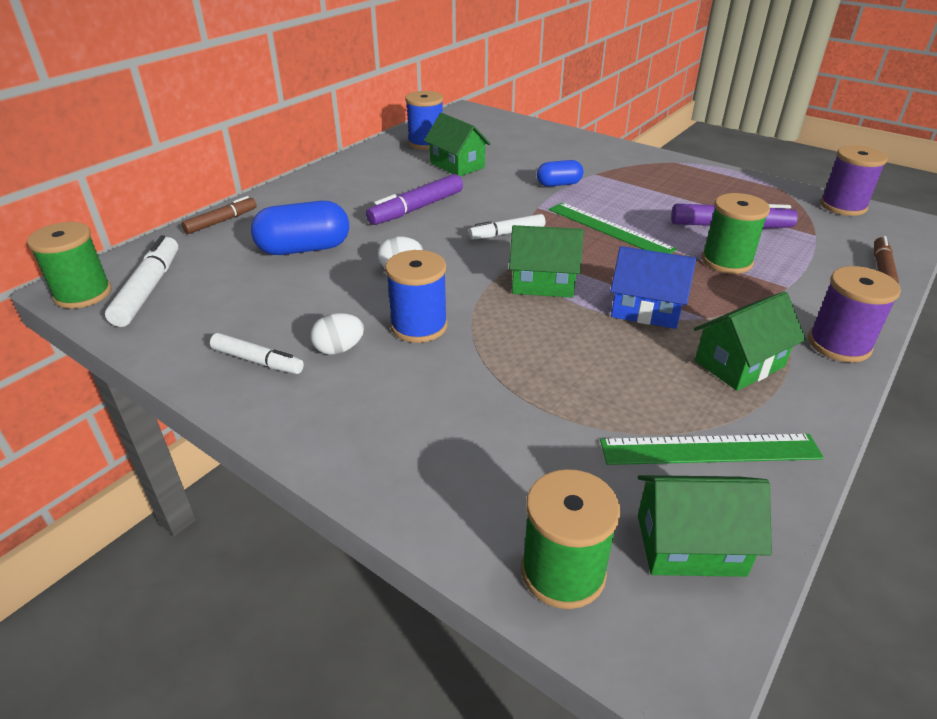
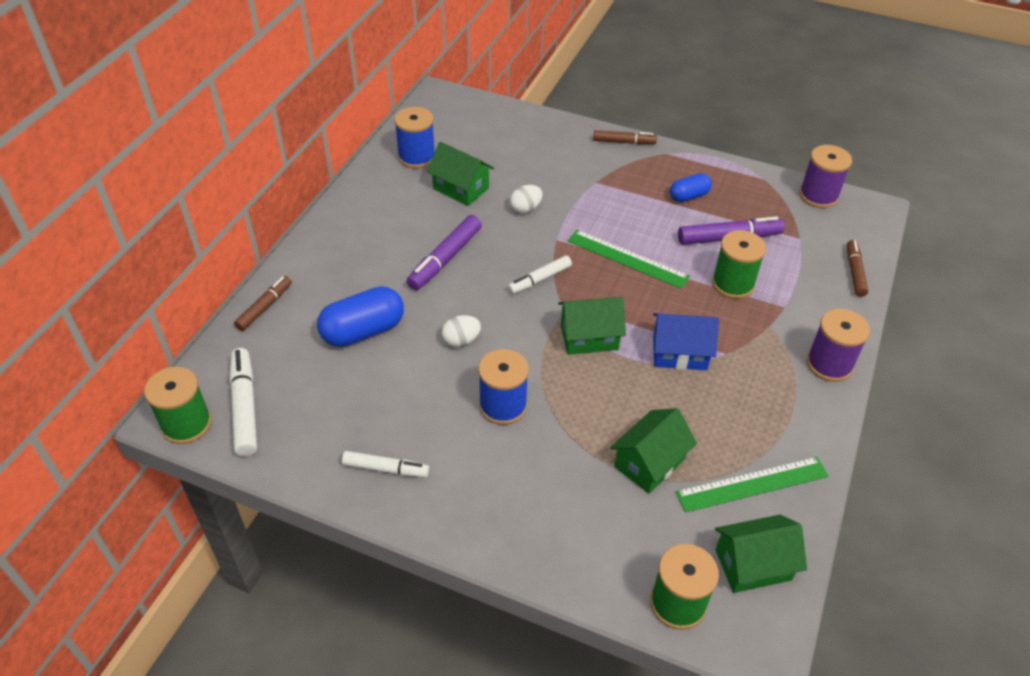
camera: 15 degrees left, 10 degrees up
white egg [310,313,364,355] -> white egg moved to [510,185,543,214]
blue capsule [537,160,584,187] -> blue capsule moved to [670,173,712,202]
green house [694,291,806,391] -> green house moved to [610,408,697,494]
none -> brown marker [593,130,657,144]

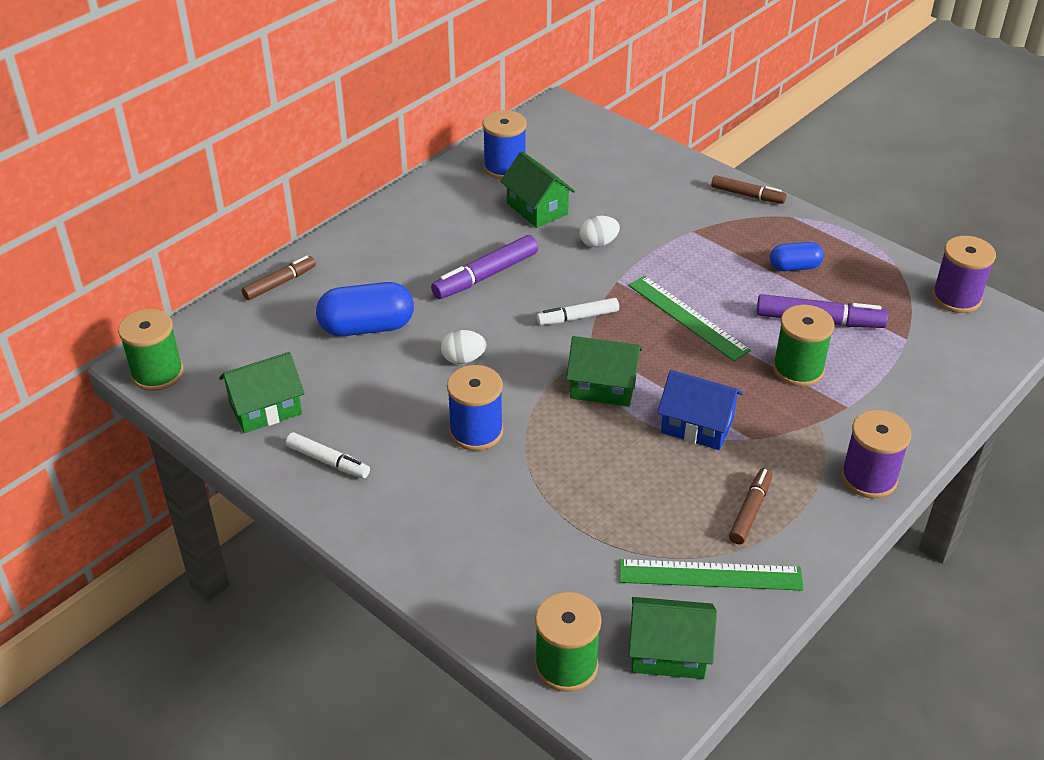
camera: 20 degrees right, 5 degrees down
white marker [229,348,257,457] -> none
green house [610,408,697,494] -> green house moved to [219,352,304,433]
brown marker [847,240,868,297] -> brown marker moved to [729,468,772,544]

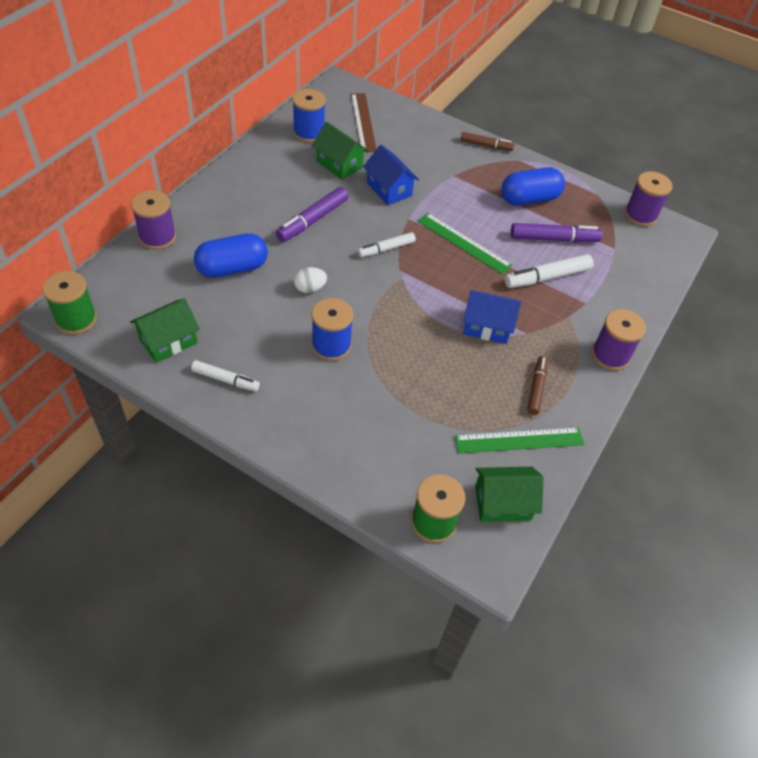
camera: 15 degrees left, 10 degrees up
brown marker [242,256,316,300] -> purple spool [131,190,176,250]
green house [566,336,642,407] -> none
white egg [579,216,620,247] -> blue house [363,145,419,205]
blue capsule [770,242,824,271] -> blue capsule [501,167,565,206], size x1.70
green spool [773,305,835,387] -> white marker [505,254,593,288]
none -> brown ruler [351,93,376,152]

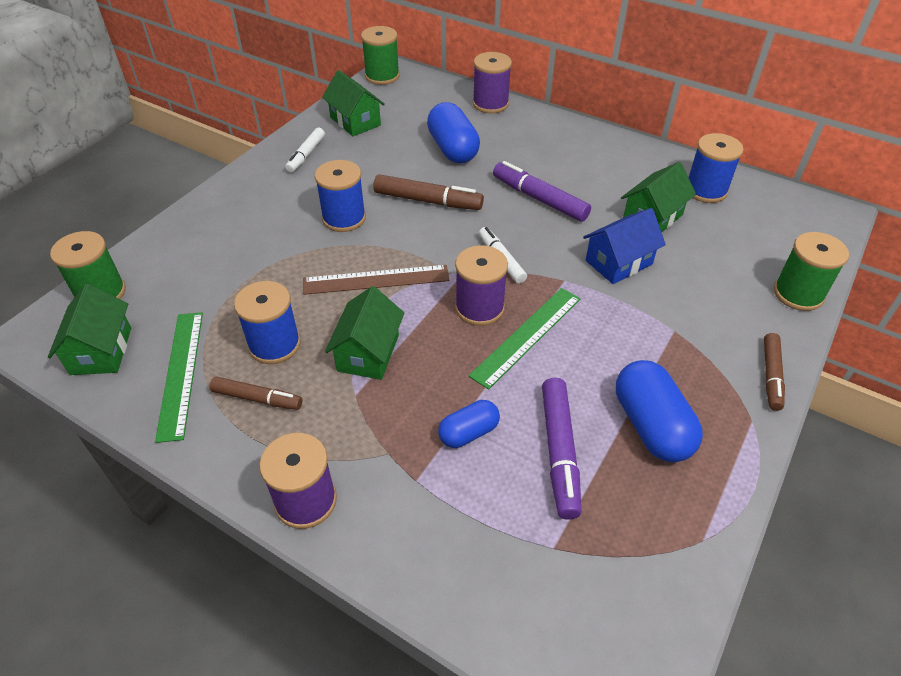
camera: 95 degrees right, 5 degrees down
white egg [294,267,327,293] -> brown marker [373,174,484,210]
brown ruler [351,93,376,152] -> brown ruler moved to [303,265,449,295]
blue house [463,290,521,344] -> green house [325,286,404,380]
white marker [505,254,593,288] -> blue capsule [438,400,500,448]
purple spool [624,171,673,227] -> purple spool moved to [455,245,508,326]
none -> blue spool [234,281,301,364]
none -> green spool [774,232,849,311]

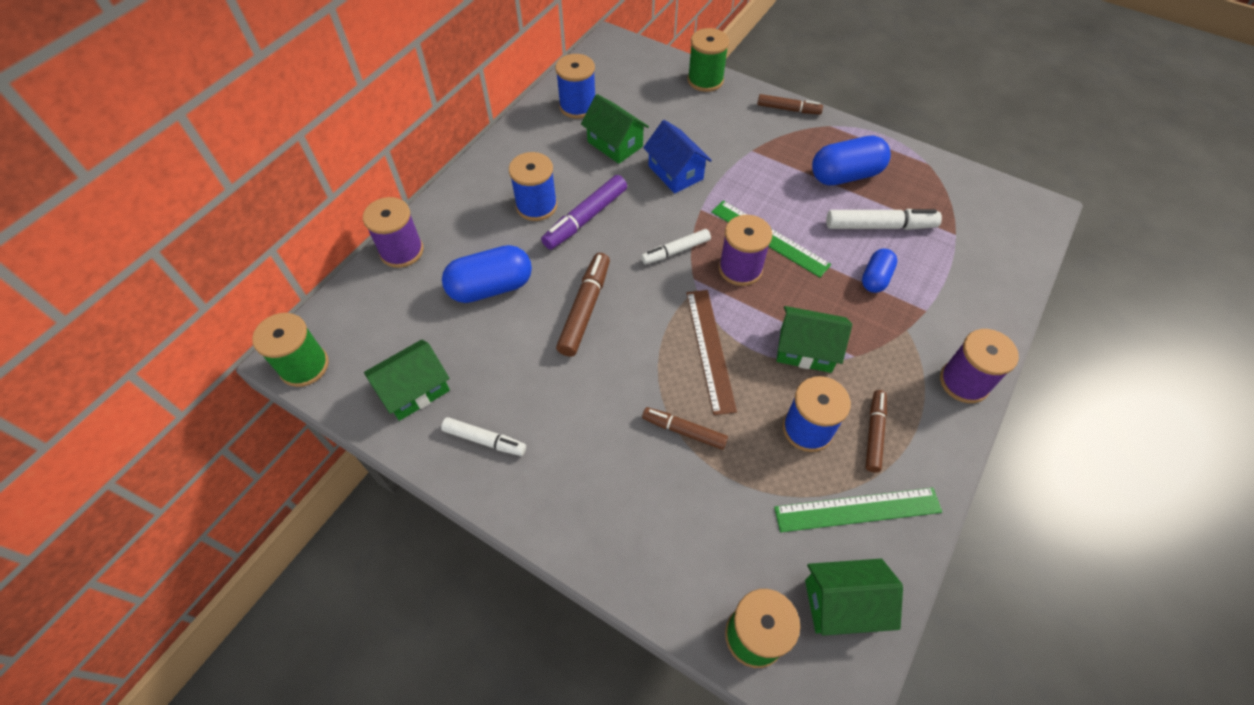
camera: 90 degrees left, 10 degrees up
blue spool [315,160,366,232] -> blue spool moved to [509,152,557,221]
blue capsule [438,400,500,448] -> blue capsule turned 60 degrees clockwise [862,249,897,293]
purple marker [542,378,581,520] -> white marker [826,209,942,230]
none -> brown marker [642,407,728,450]

